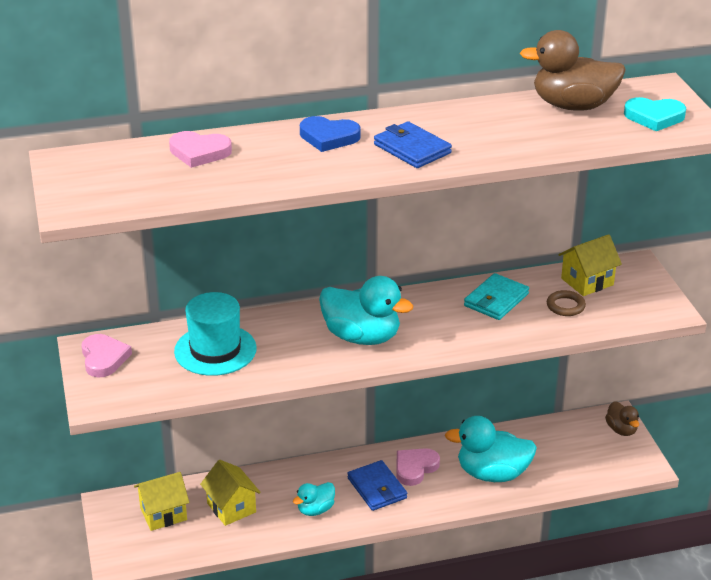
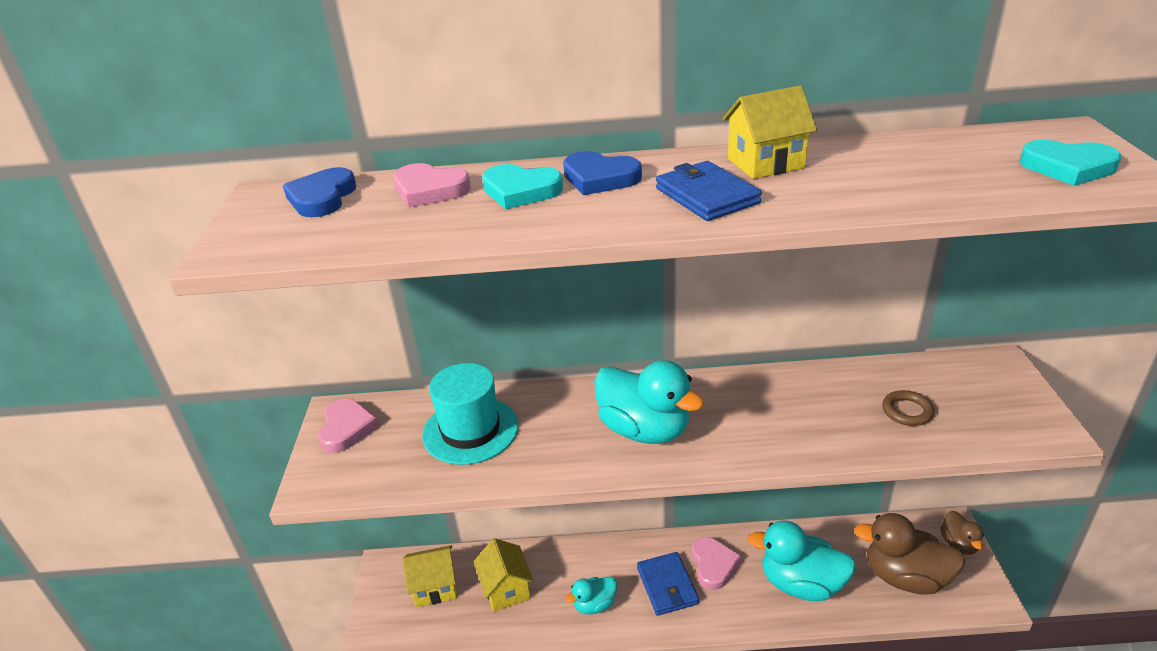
camera: 15 degrees right, 0 degrees up
pink heart [396,448,440,486] -> pink heart turned 120 degrees clockwise [692,537,741,590]
turquoise wallet [464,273,529,320] -> none
brown duck [520,30,626,111] -> brown duck moved to [854,513,966,594]
yellow house [558,234,622,296] -> yellow house moved to [723,86,817,179]
none -> blue heart [283,167,357,217]
none -> turquoise heart [482,164,563,209]

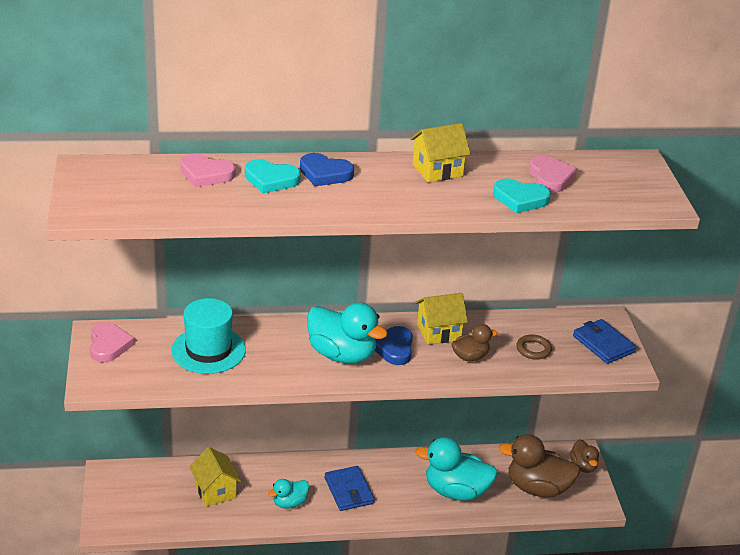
camera: 10 degrees left, 0 degrees up
blue heart [283,167,357,217] -> blue heart moved to [375,326,413,365]
yellow house [402,545,457,607] -> yellow house moved to [415,293,468,345]
blue wallet [656,161,762,221] -> blue wallet moved to [573,319,636,364]
pink heart [692,537,741,590] -> pink heart moved to [529,156,577,193]
turquoise heart [1020,140,1121,186] -> turquoise heart moved to [493,179,551,213]
none -> brown duck [452,324,498,361]

